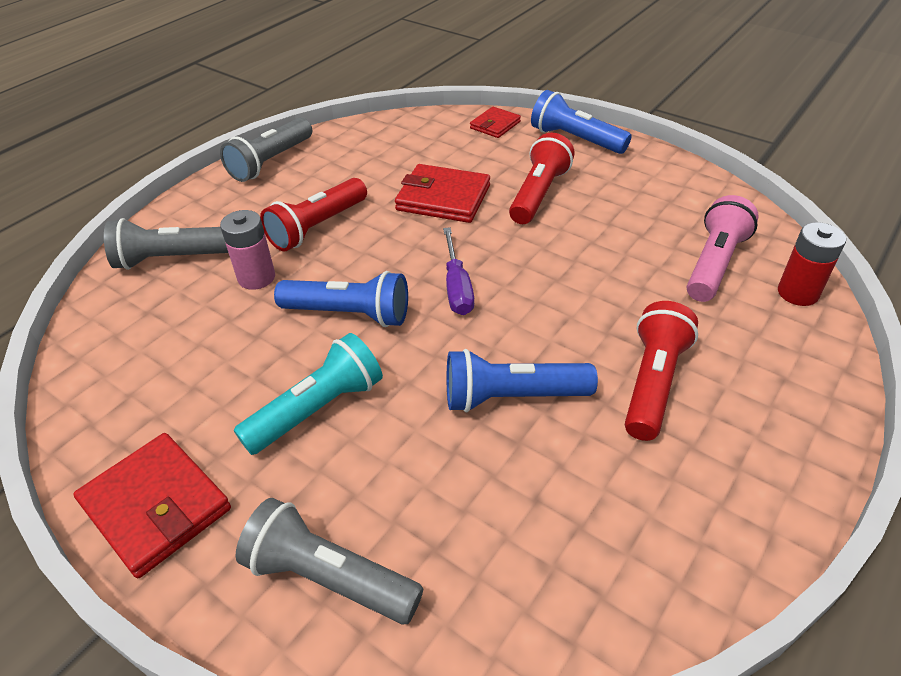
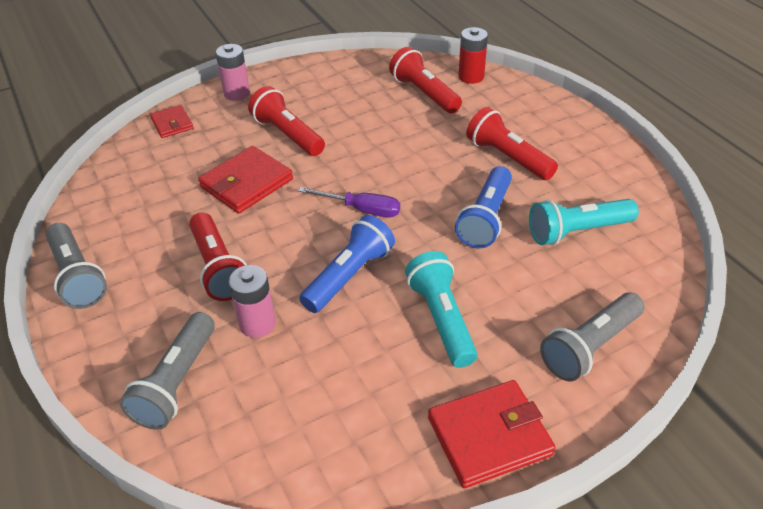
camera: 65 degrees left, 0 degrees up
blue flashlight [531,90,632,154] -> pink battery [216,44,250,101]
pink flashlight [687,195,759,302] -> red flashlight [389,47,462,113]
none -> turquoise flashlight [529,199,639,245]

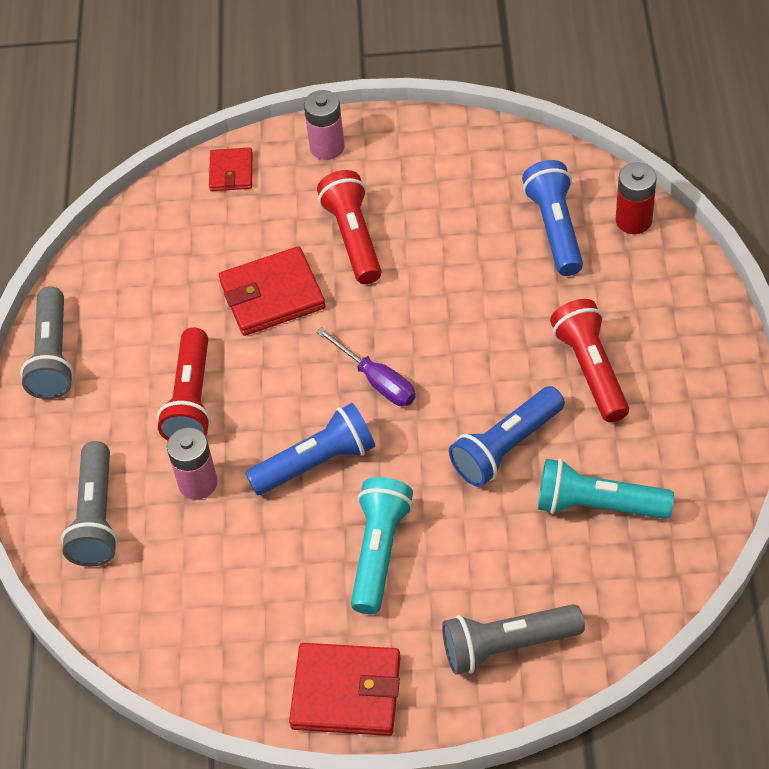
camera: 30 degrees right, 10 degrees up
grey flashlight [119,312,215,430] -> grey flashlight turned 45 degrees counterclockwise [61,441,118,567]
red flashlight [389,47,462,113] -> blue flashlight [522,160,583,276]

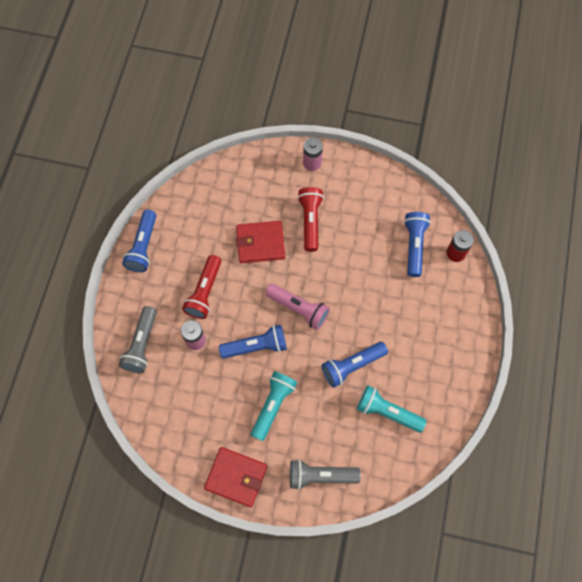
camera: 10 degrees right, 15 degrees up
grey flashlight [20,286,74,399] -> blue flashlight [122,210,156,272]
red wallet [209,147,253,191] -> none
purple screwdriver [316,327,416,406] -> pink flashlight [265,284,330,330]
red flashlight [550,299,629,422] -> none

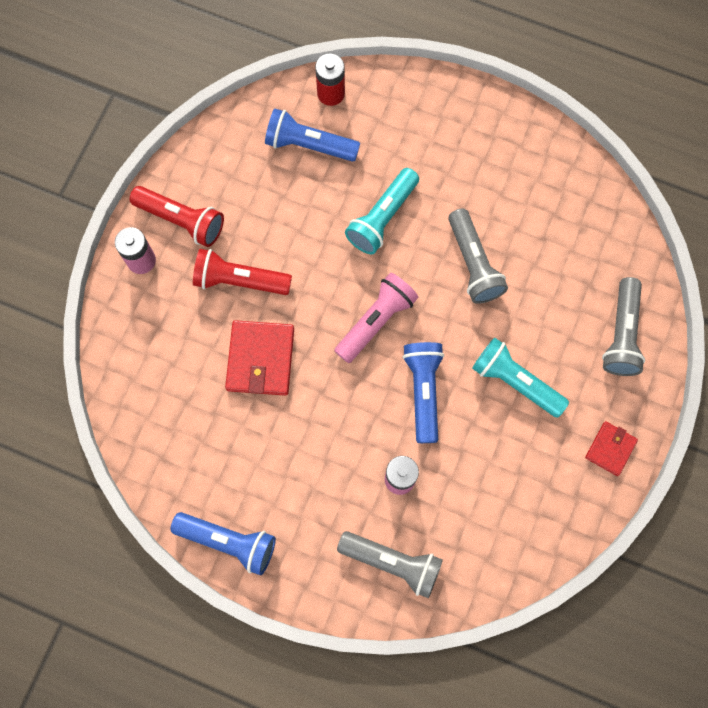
camera: 80 degrees left, 5 degrees up
red flashlight [182,255,221,319] -> red flashlight moved to [130,186,224,247]
red wallet [204,447,267,507] -> red wallet [585,421,638,476], size x0.59
blue flashlight [322,342,388,388] -> grey flashlight [449,208,508,304]
turquoise flashlight [357,386,427,433] -> turquoise flashlight moved to [345,168,419,254]

